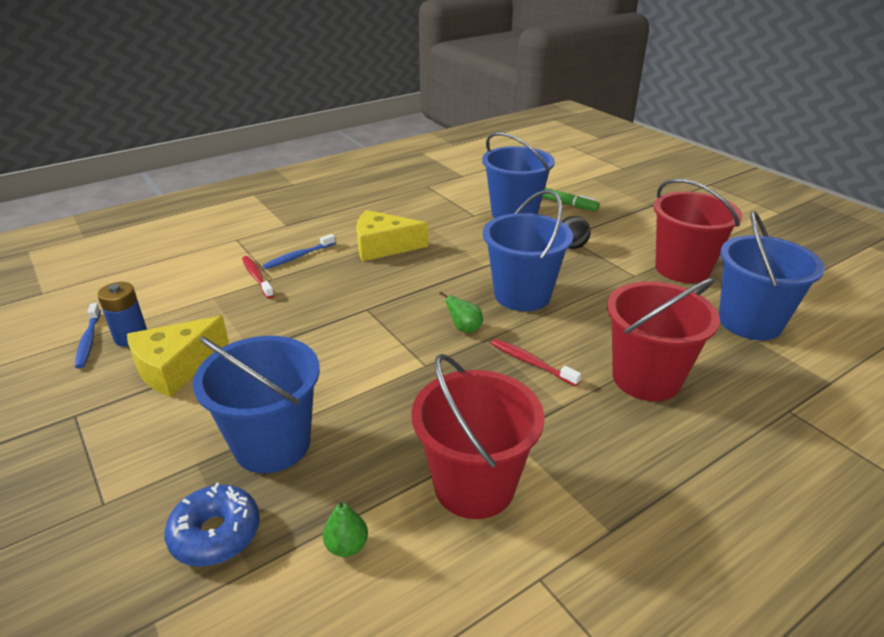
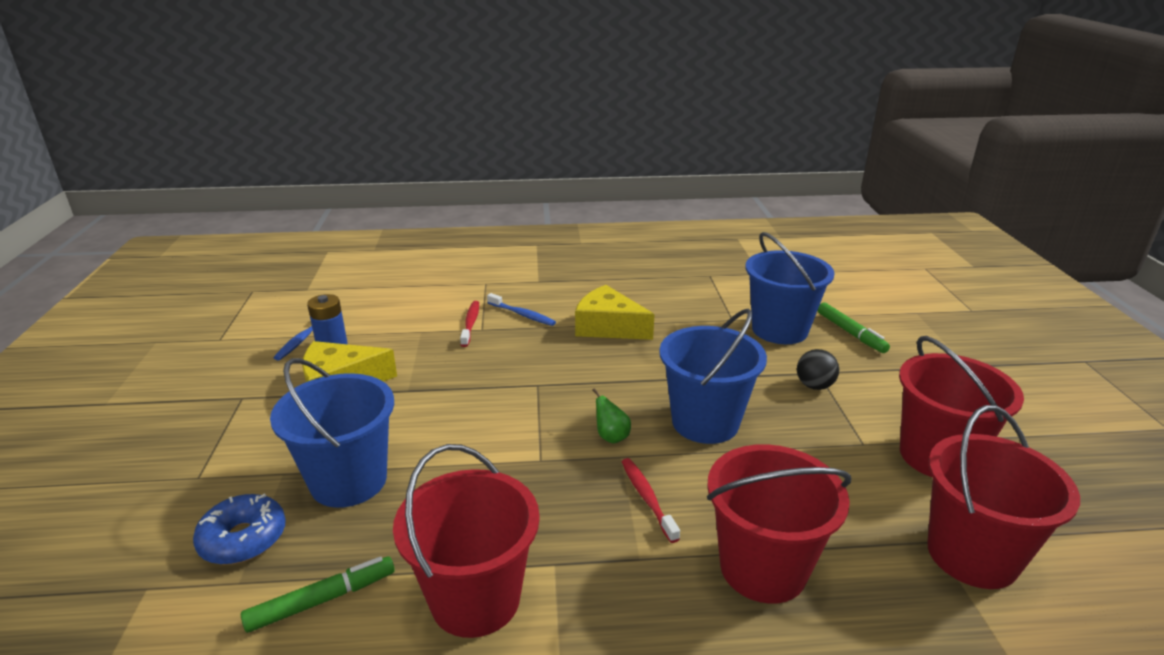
camera: 30 degrees right, 5 degrees down
blue toothbrush [263,234,336,269] -> blue toothbrush turned 135 degrees counterclockwise [487,293,556,326]
green pear [323,499,368,557] -> green marker [241,556,395,633]
blue bucket [719,211,825,340] -> red bucket [927,405,1080,589]

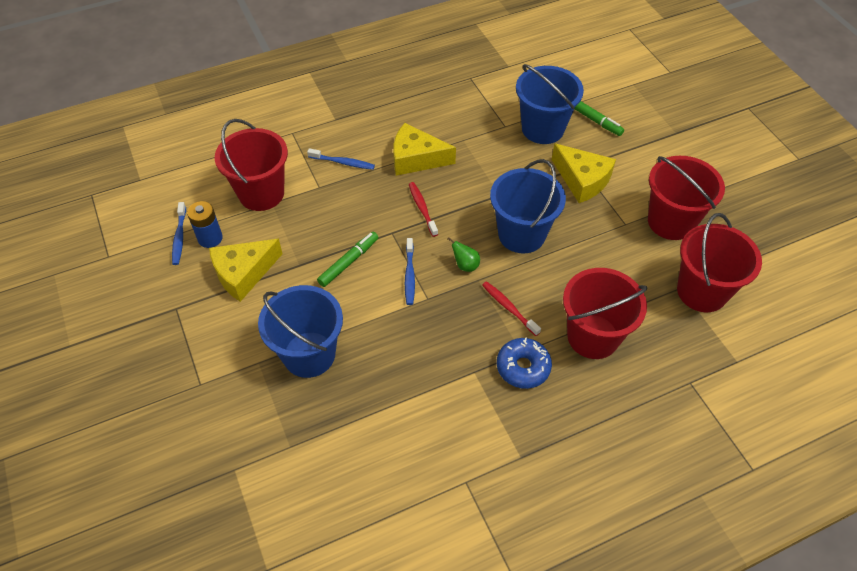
camera: 20 degrees left, 25 degrees up
blue donut [193,494,286,565] -> blue donut moved to [497,337,552,389]
green marker [241,556,395,633] -> green marker moved to [317,232,378,287]
red bucket [393,444,540,638] -> red bucket moved to [215,119,288,211]
red toothbrush [460,301,479,347] -> red toothbrush moved to [409,182,438,237]
black ball [797,349,839,390] -> yellow cheese [551,143,616,203]
none -> blue toothbrush [405,238,415,305]

